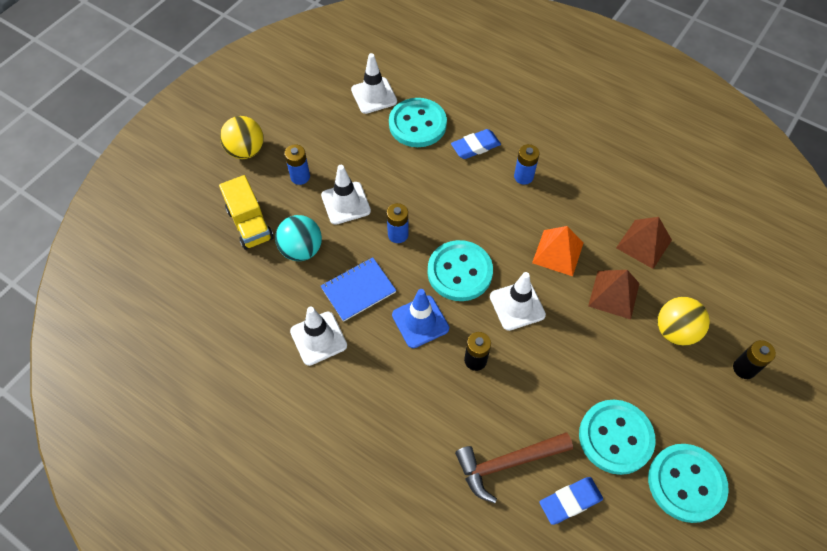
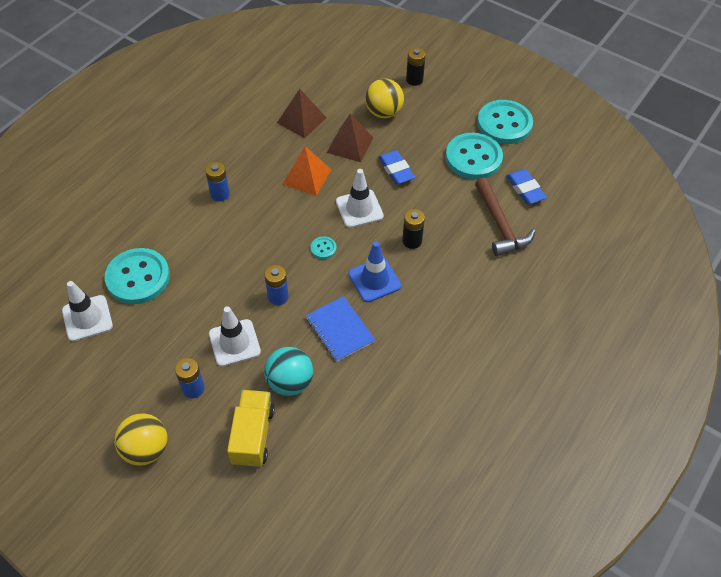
camera: 90 degrees left, 5 degrees down
yellow truck [219,175,274,250] -> yellow truck turned 60 degrees counterclockwise [227,390,275,468]
white traffic cone [290,307,347,366] -> none
turquoise button [428,240,493,301] -> turquoise button [311,236,336,259], size x0.42
blue eraser [451,129,501,159] -> blue eraser moved to [378,150,415,184]

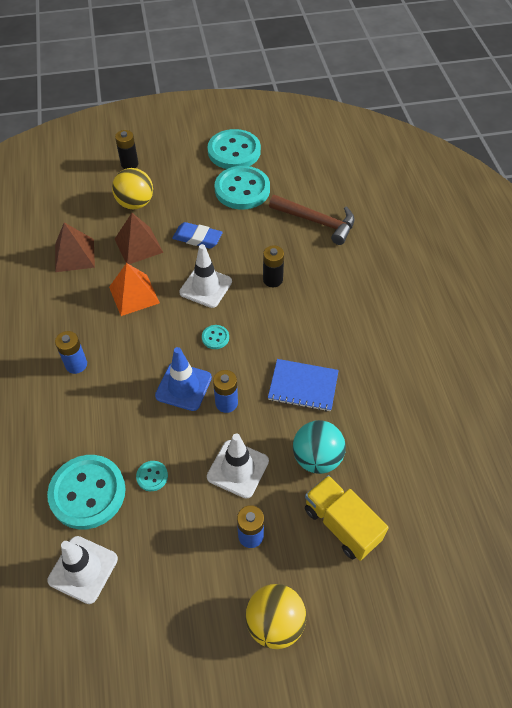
camera: 45 degrees left, 0 degrees up
blue traffic cone [348,242,402,302] -> blue traffic cone moved to [155,347,212,411]
blue eraser [506,169,547,204] -> none
none -> turquoise button [136,461,168,491]

